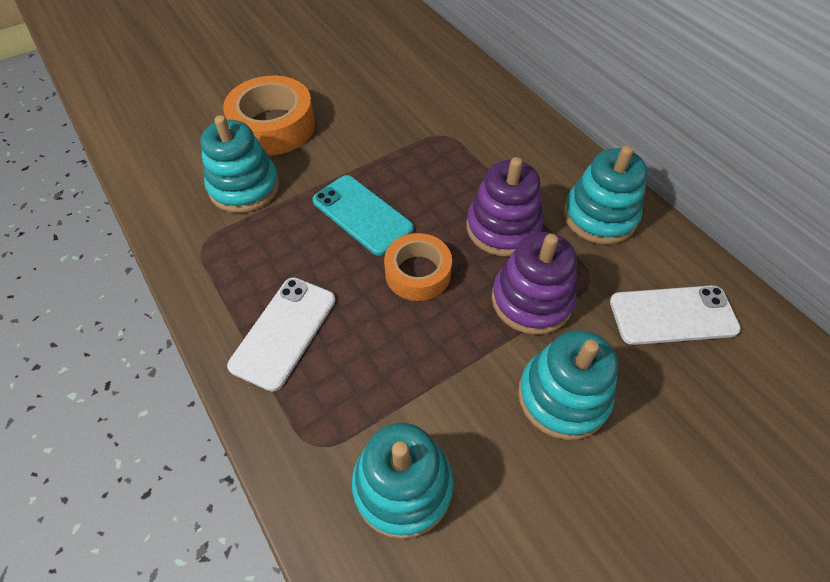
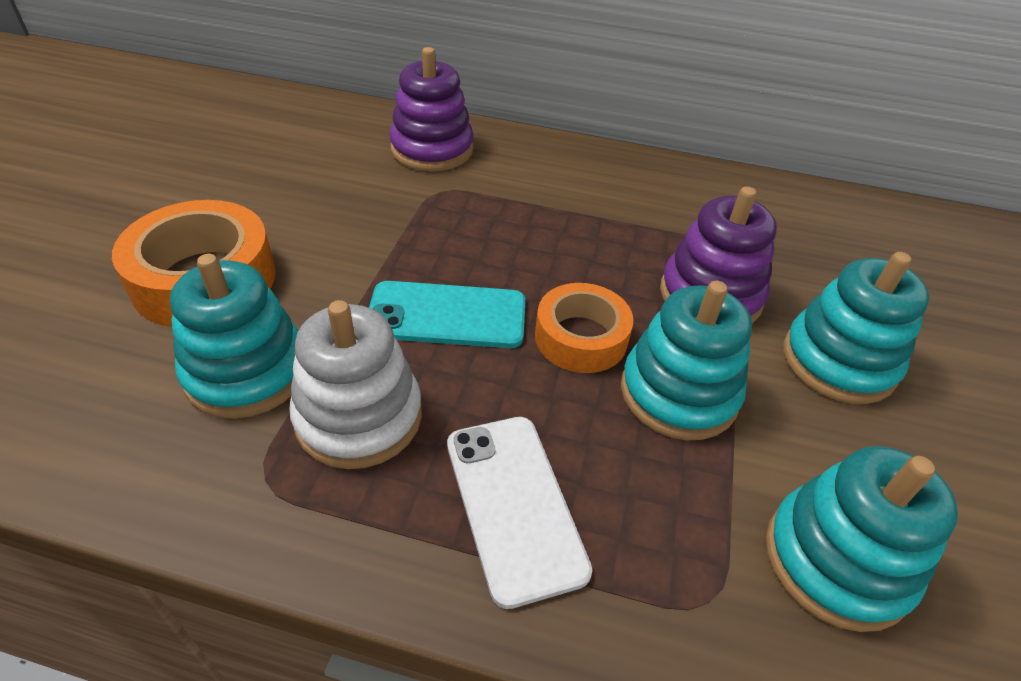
camera: 45 degrees left, 10 degrees down
purple stacking toy [467,157,543,257] -> purple stacking toy moved to [389,47,474,171]
turquoise stacking toy [564,145,648,244] -> turquoise stacking toy moved to [621,281,752,440]
white phone [610,285,741,345] -> none
none -> white stacking toy [289,300,422,469]

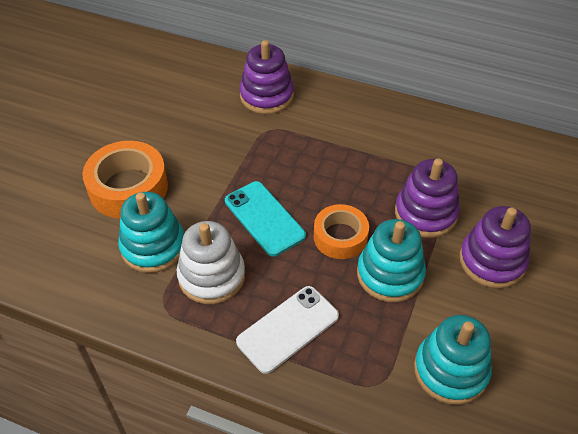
camera: 10 degrees right, 5 degrees up
turquoise phone [369,281,526,348] -> turquoise phone turned 45 degrees clockwise [225,181,306,256]
white phone [447,417,592,609] -> white phone turned 60 degrees clockwise [236,286,339,374]
turquoise stacking toy [783,252,929,404] -> purple stacking toy [459,206,531,288]

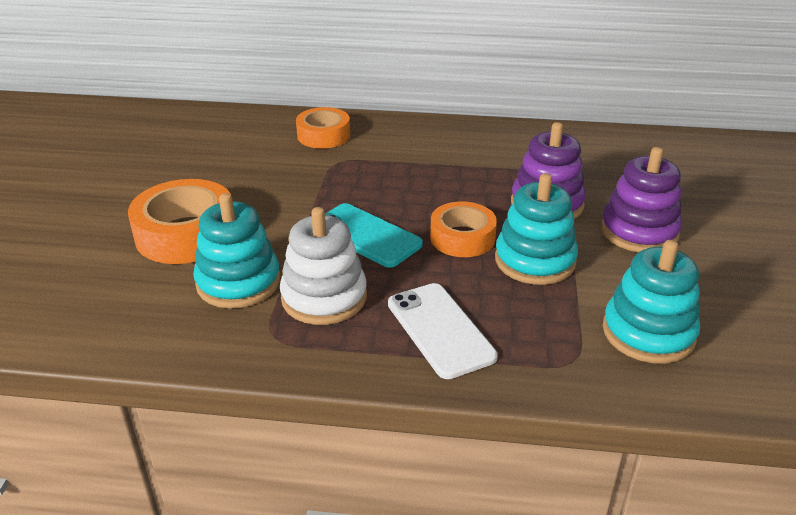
camera: 15 degrees left, 15 degrees down
white phone [236,286,339,374] -> white phone turned 60 degrees counterclockwise [388,283,498,379]
purple stacking toy [239,40,294,114] -> orange tape [296,107,350,148]

